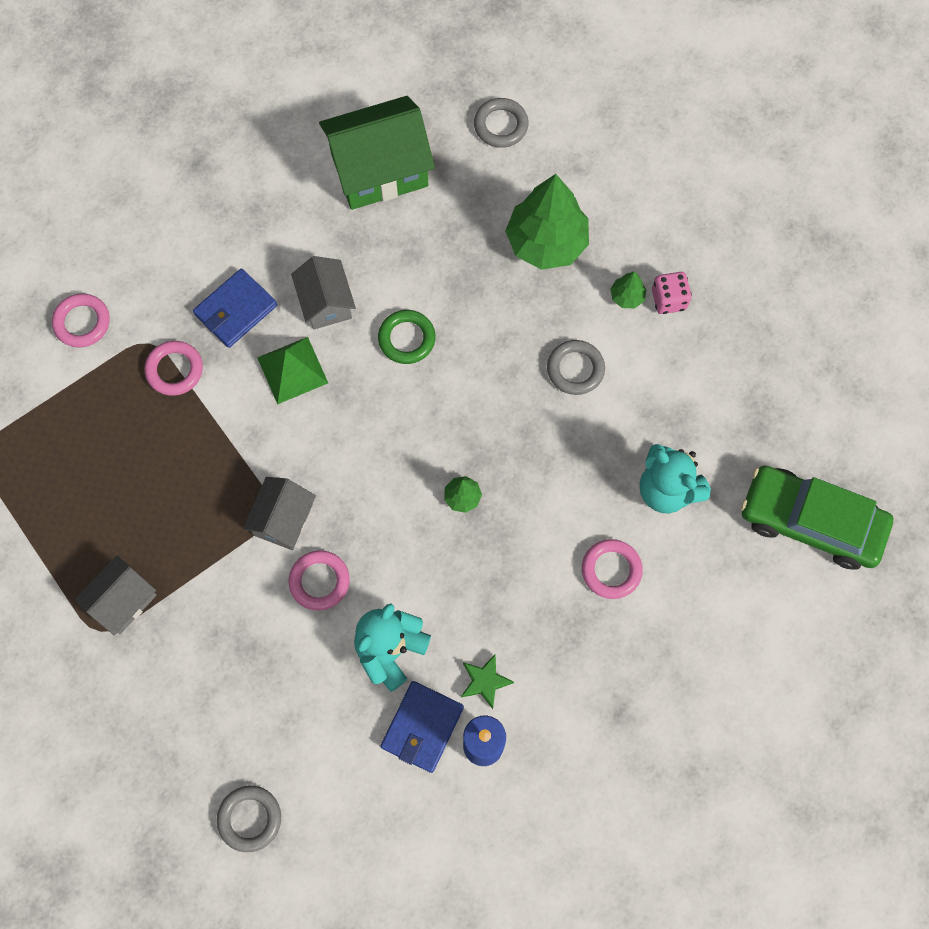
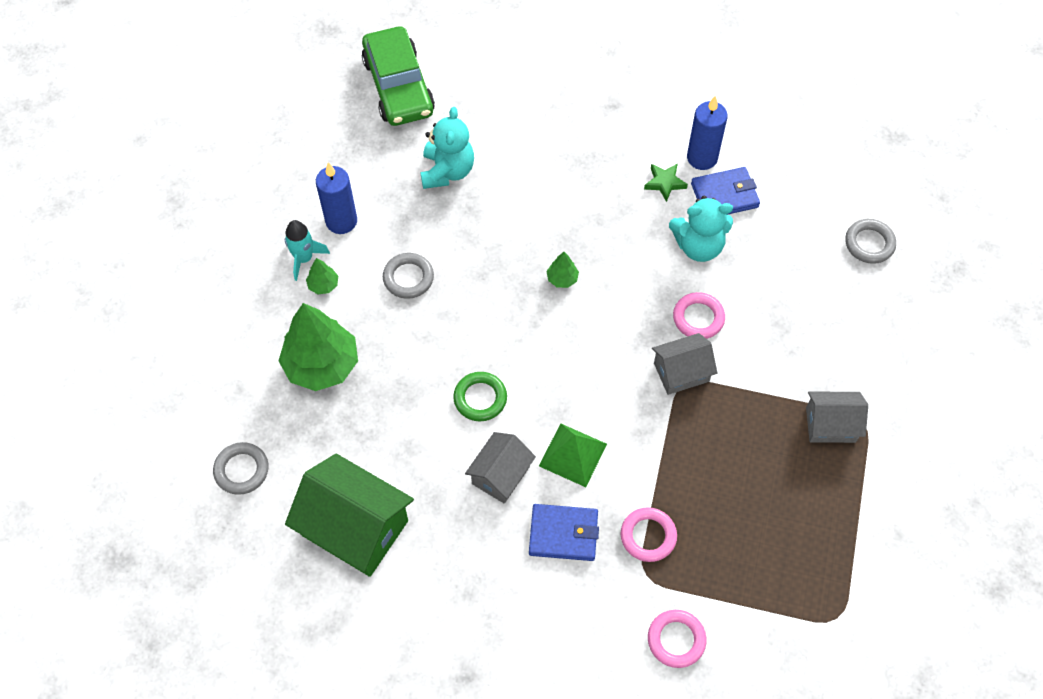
camera: 130 degrees left, 10 degrees down
pink ring [582,539,643,599] -> none
pink dice [652,272,692,314] -> turquoise rocket [285,220,330,281]
none -> blue candle [316,162,357,234]

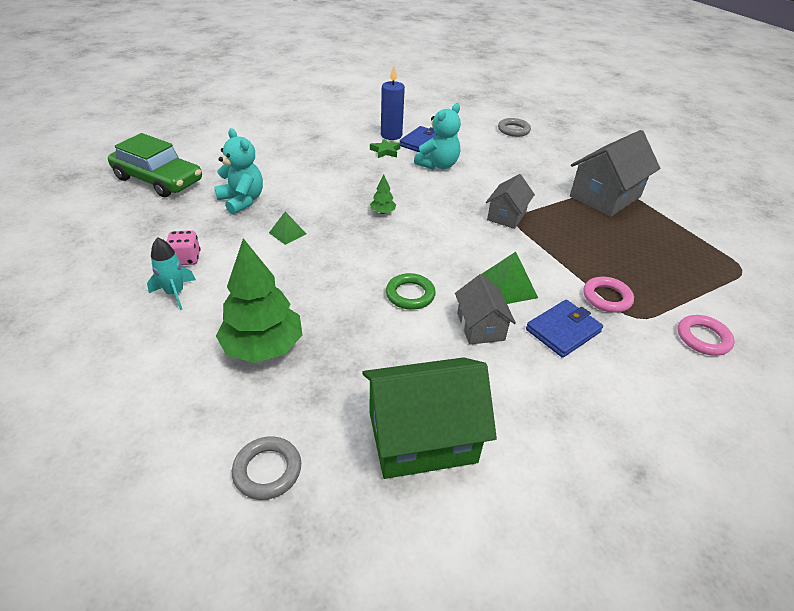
camera: 45 degrees left, 20 degrees down
green tree [306,258,338,294] -> none
blue candle [316,162,357,234] -> pink dice [166,230,200,265]
grey ring [383,253,434,299] -> none
pink ring [673,292,725,339] -> none
grey house [806,392,868,443] -> grey house [570,130,660,217], size x1.72
none -> green pyramid [269,212,306,245]

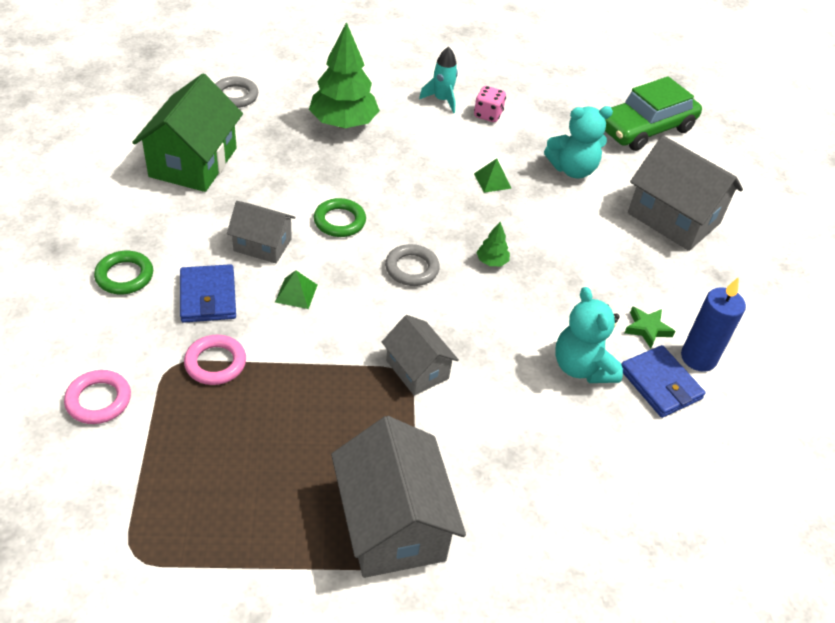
camera: 115 degrees right, 5 degrees up
green pyramid [482,252,538,304] -> green pyramid [275,270,317,309], size x0.64
grey ring [498,118,531,137] -> grey ring moved to [385,244,440,286]
none -> green ring [94,251,153,294]
none -> grey house [628,136,743,251]

